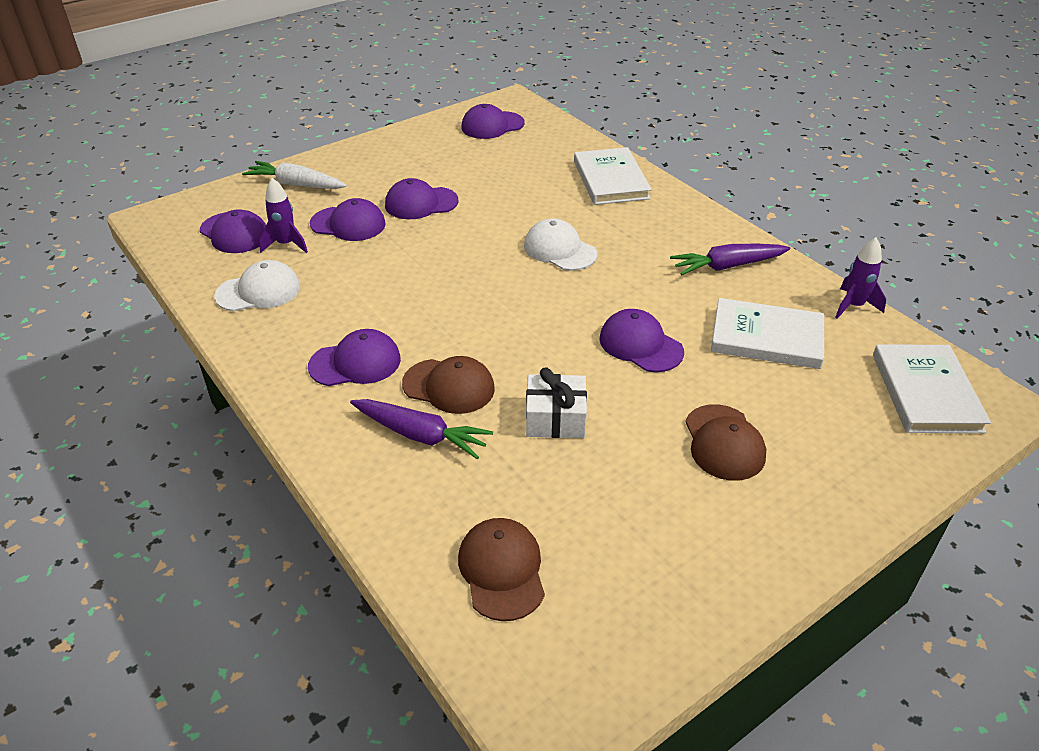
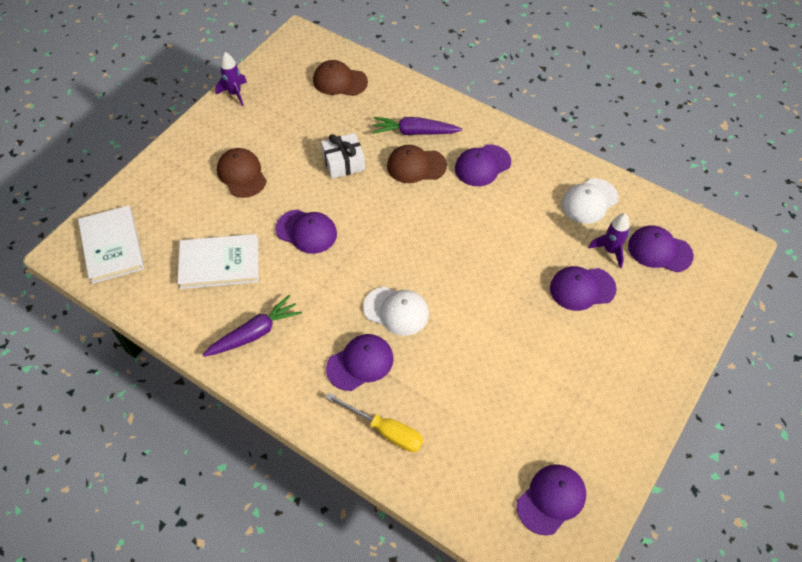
camera: 160 degrees right, 15 degrees up
white carrot [242,161,347,189] -> none
purple cap [385,178,458,219] -> purple cap moved to [326,334,394,391]
brown cap [458,518,545,621] -> brown cap turned 135 degrees clockwise [313,60,368,96]
white book [574,147,652,205] -> yellow screwdriver [326,393,423,452]
purple rocket [835,237,886,319] -> purple rocket moved to [215,52,247,106]

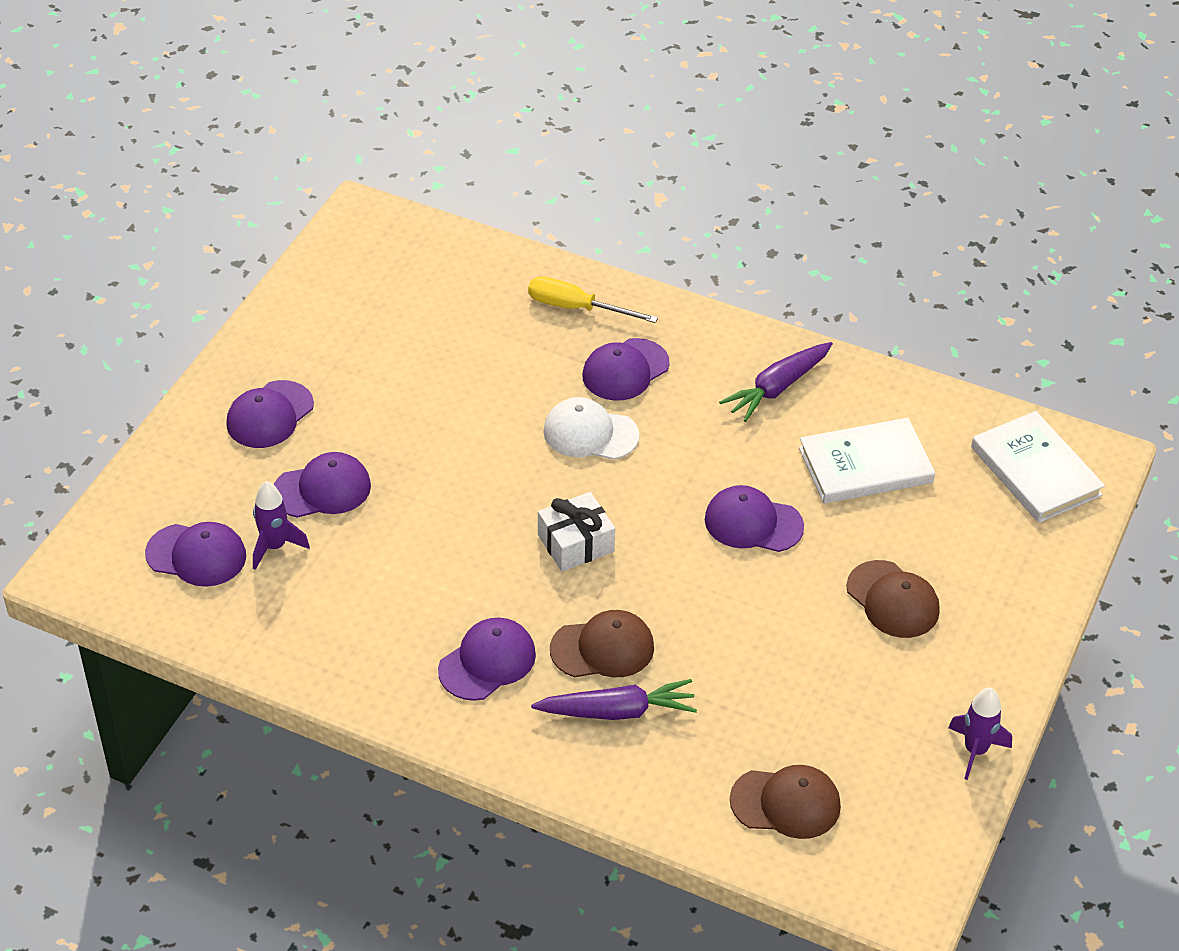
camera: 170 degrees right, 10 degrees down
white gift [321,133,365,179] -> white gift moved to [538,492,615,571]
purple cap [517,464,586,536] -> purple cap moved to [226,380,314,448]
white cap [561,178,618,224] -> none

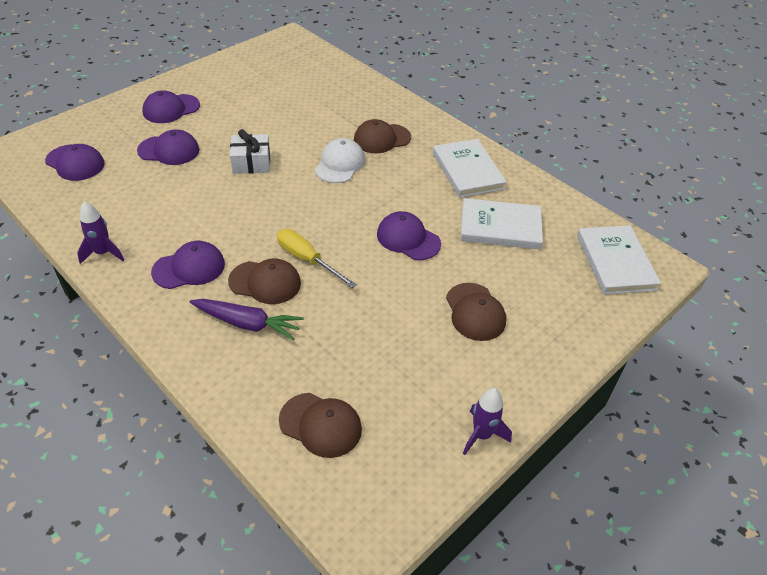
camera: 20 degrees right, 0 degrees up
purple rocket [253,481,310,570] -> purple rocket moved to [77,201,124,264]
yellow screwdriver [528,276,658,323] -> yellow screwdriver moved to [277,229,357,288]
white gift [538,492,615,571] -> white gift moved to [230,129,270,174]
white cap [543,397,639,460] -> white cap turned 75 degrees clockwise [315,138,365,183]
purple cap [582,338,670,401] -> brown cap [354,119,411,153]
purple carrot [719,342,833,422] -> white book [433,139,507,198]

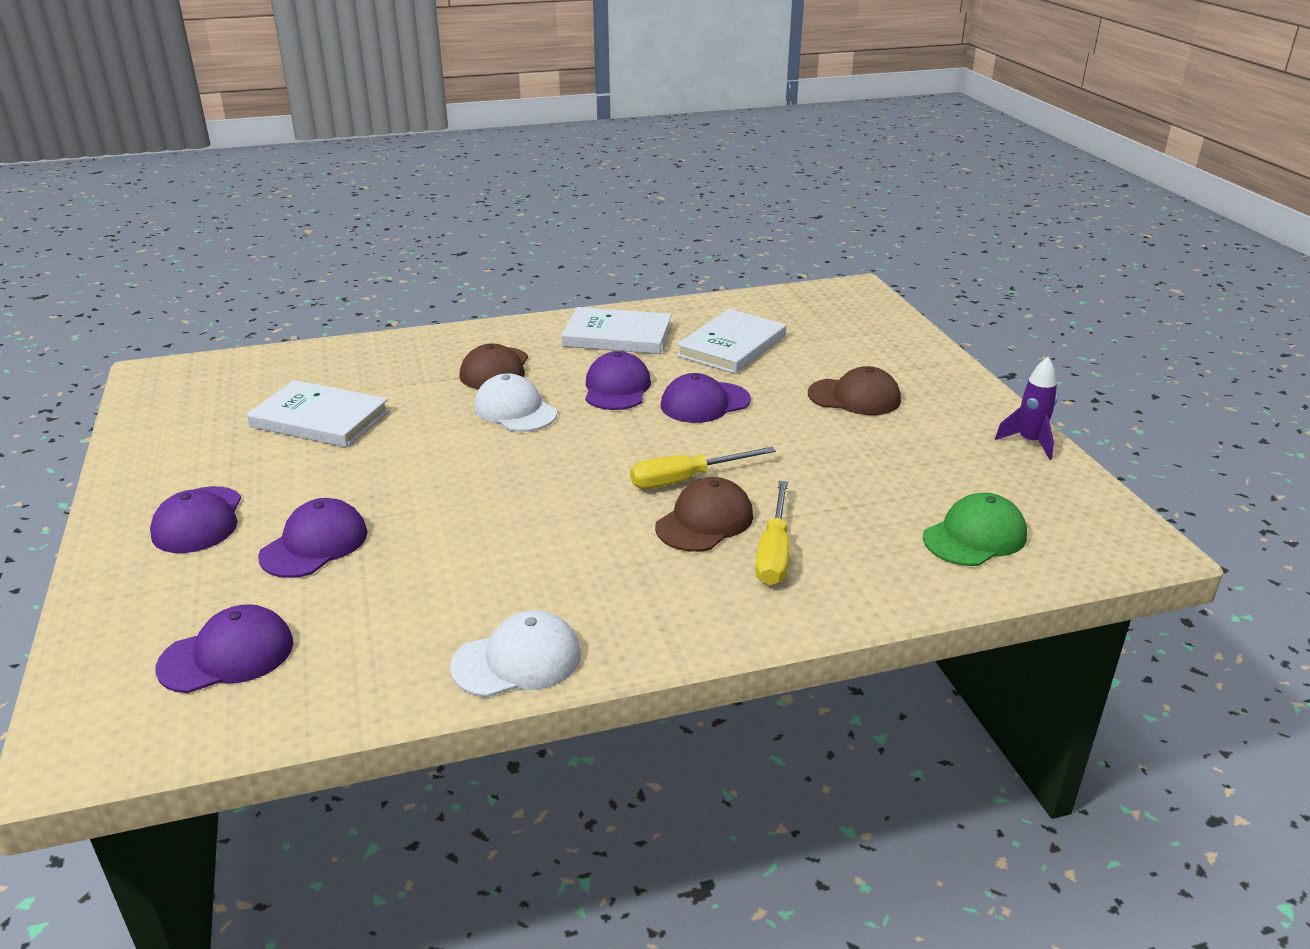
camera: 60 degrees left, 15 degrees down
purple rocket [77,201,124,264] -> white cap [450,610,581,697]
purple cap [151,241,225,289] -> purple cap moved to [585,351,651,410]
purple carrot [190,299,304,341] -> yellow screwdriver [755,481,790,585]
white gift [230,129,270,174] -> none
brown cap [279,393,362,458] -> green cap [923,493,1027,566]
white book [577,225,661,295] -> white book moved to [247,380,390,448]

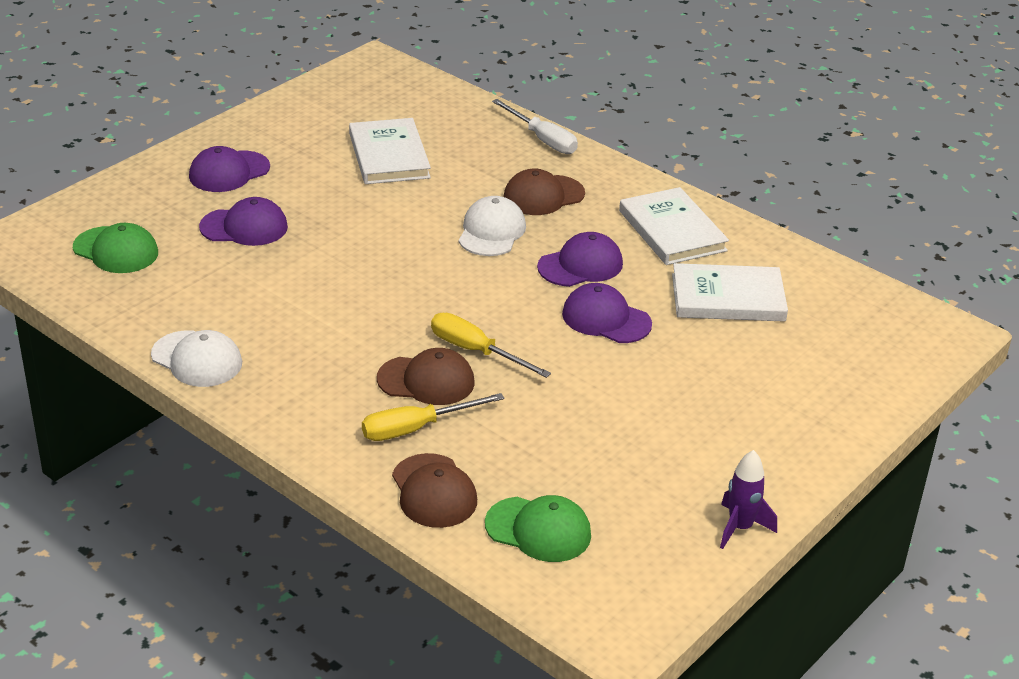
camera: 55 degrees right, 5 degrees up
purple cap [155,604,293,693] -> green cap [73,223,158,273]
brown cap [808,366,901,415] -> brown cap moved to [392,453,477,528]
none -> white screwdriver [492,99,578,154]

